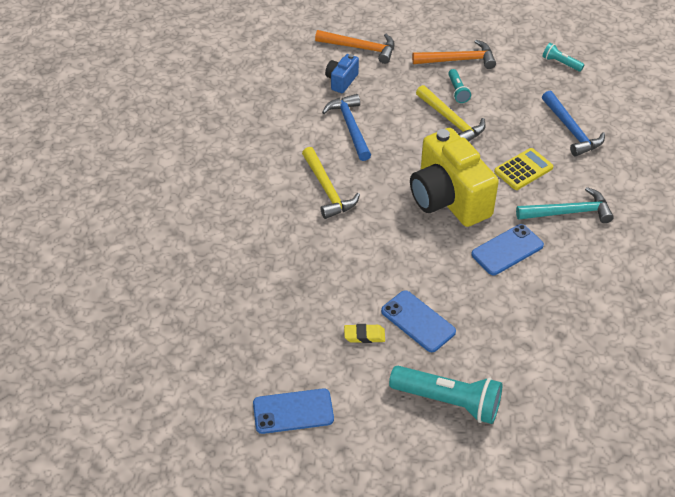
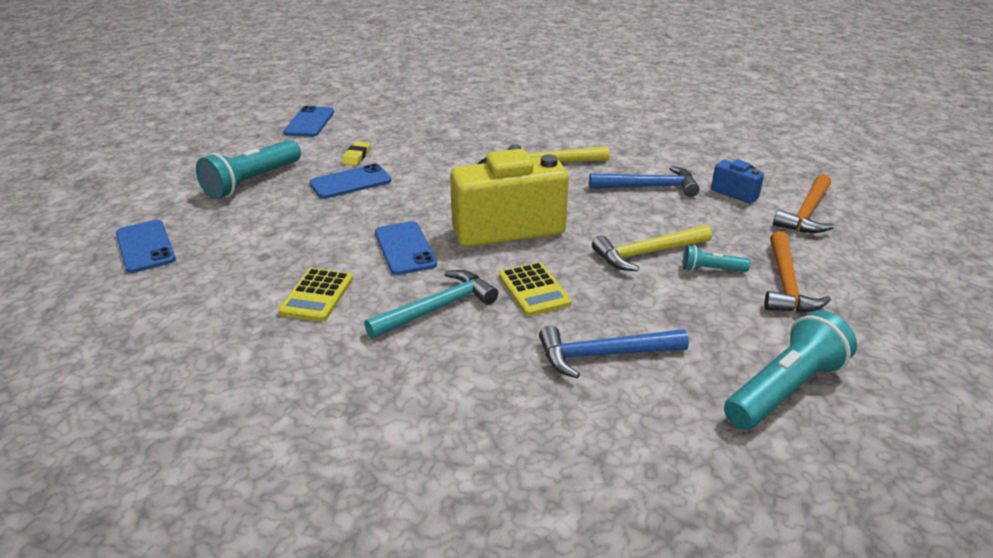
camera: 105 degrees right, 15 degrees down
turquoise hammer [516,187,614,223] -> turquoise hammer turned 135 degrees counterclockwise [364,270,498,339]
turquoise flashlight [542,43,585,72] -> turquoise flashlight [724,310,857,430], size x2.01
none -> blue phone [116,220,176,273]
none -> yellow calculator [278,268,353,322]

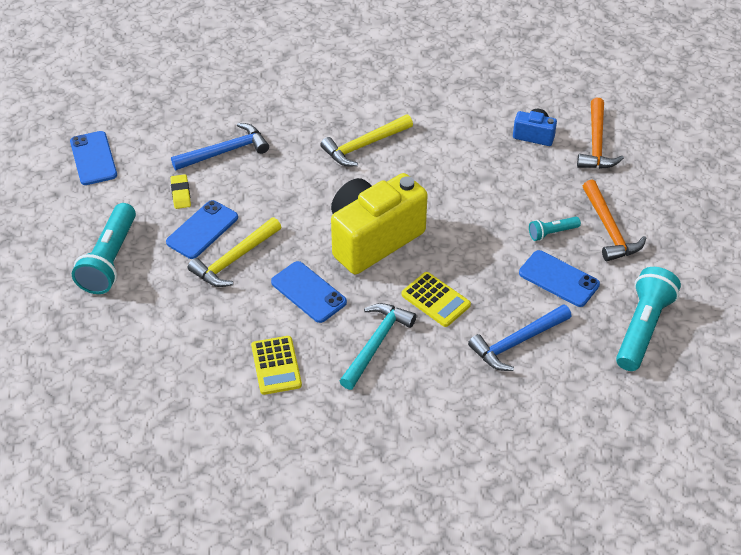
camera: 25 degrees left, 15 degrees up
blue phone [116,220,176,273] -> blue phone moved to [519,250,600,307]
blue hammer [589,166,699,197] -> blue hammer moved to [171,123,269,170]
yellow hammer [592,225,712,271] -> yellow hammer moved to [188,217,281,287]

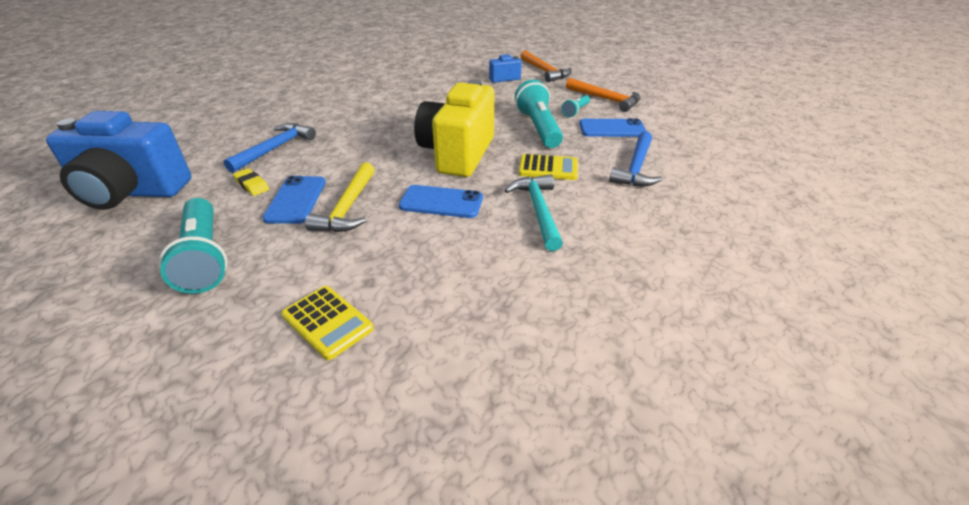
camera: 35 degrees left, 10 degrees down
blue phone [70,131,117,185] -> blue camera [46,111,191,210]
yellow calculator [251,336,302,395] -> yellow calculator moved to [281,286,374,360]
yellow hammer [320,114,413,166] -> none
turquoise flashlight [616,267,681,371] -> turquoise flashlight moved to [515,80,563,148]

